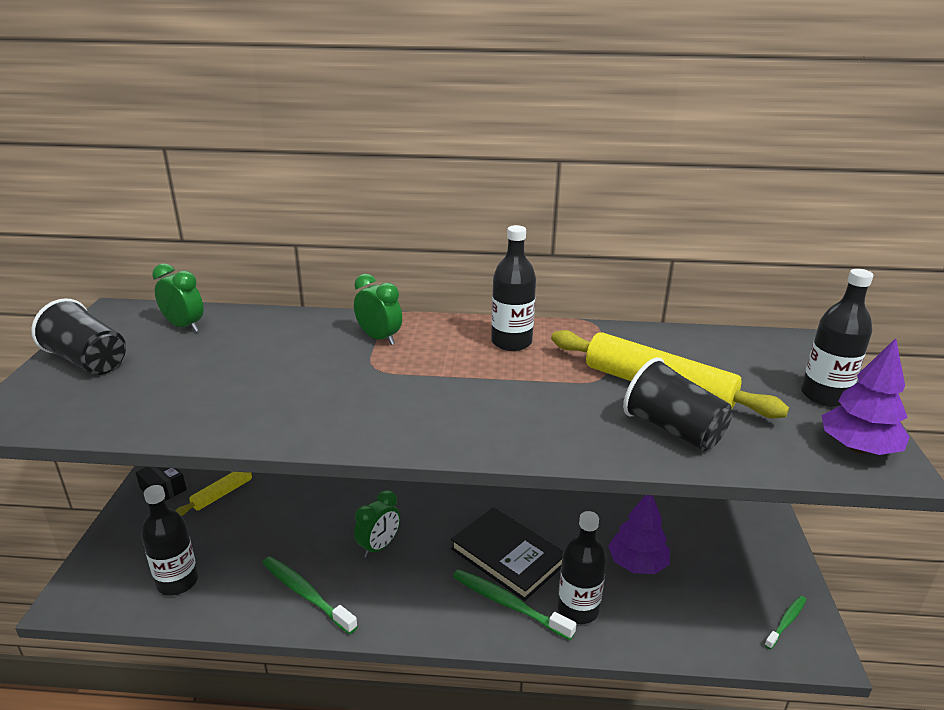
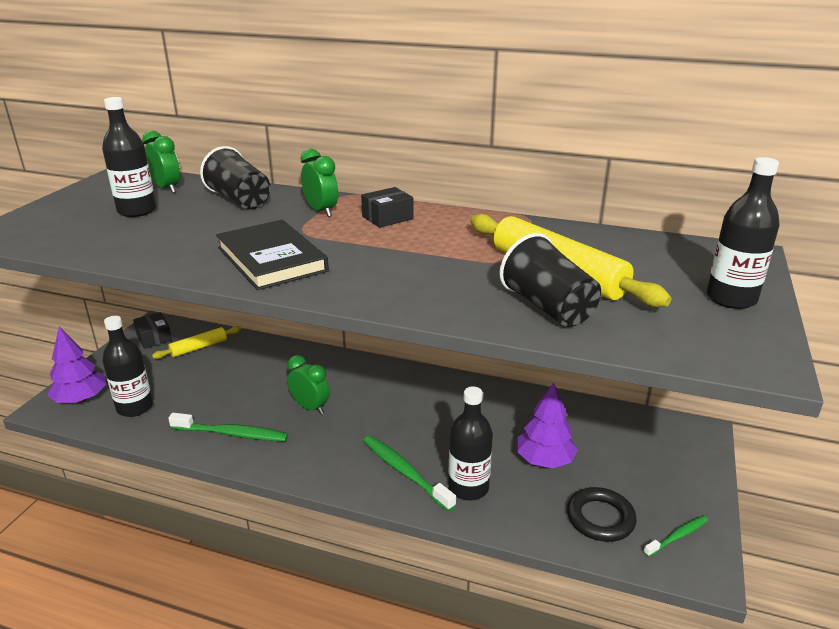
camera: 15 degrees right, 0 degrees up
black cup [31,298,126,375] -> black cup moved to [200,146,271,210]
green toothbrush [262,556,358,634] -> green toothbrush turned 135 degrees clockwise [168,413,288,441]
green clock [354,490,400,558] -> green clock turned 105 degrees counterclockwise [287,355,330,415]
black book [451,507,563,601] -> black book moved to [216,220,329,290]
black bottle [491,225,536,351] -> black bottle moved to [102,97,156,217]
purple tree [821,338,910,455] -> purple tree moved to [47,327,106,403]
none -> black box [361,187,414,228]
none -> black ring [567,487,637,542]

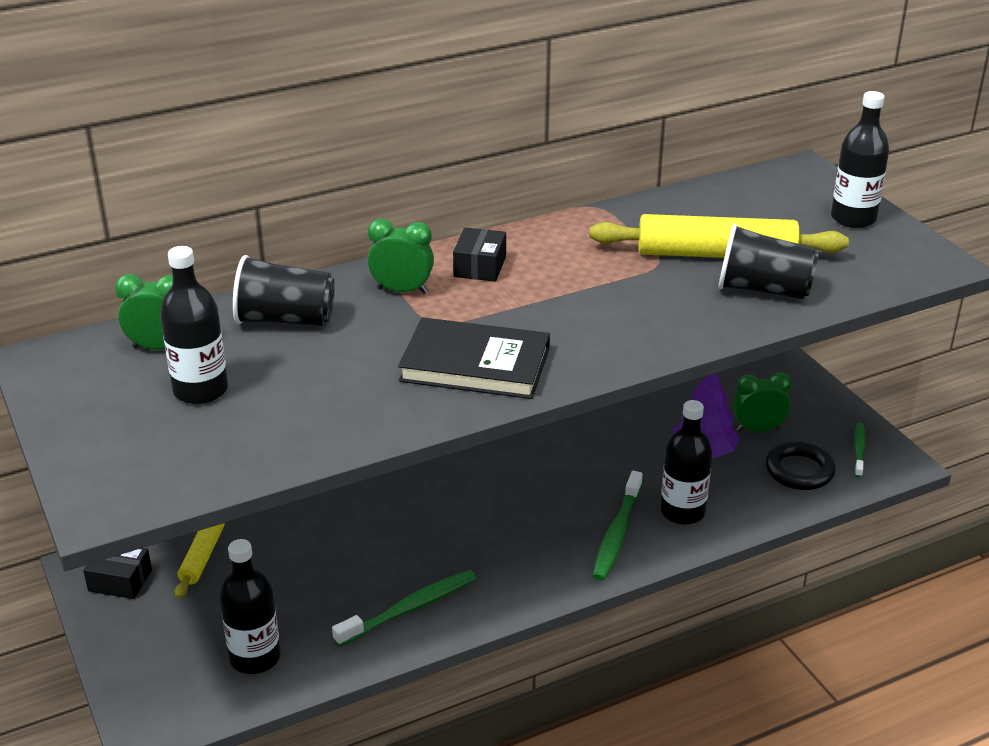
camera: 45 degrees left, 5 degrees up
purple tree [47,327,106,403] -> none
green clock [287,355,330,415] -> green clock moved to [733,372,792,432]
green toothbrush [363,436,456,512] -> green toothbrush turned 75 degrees counterclockwise [592,471,643,581]

